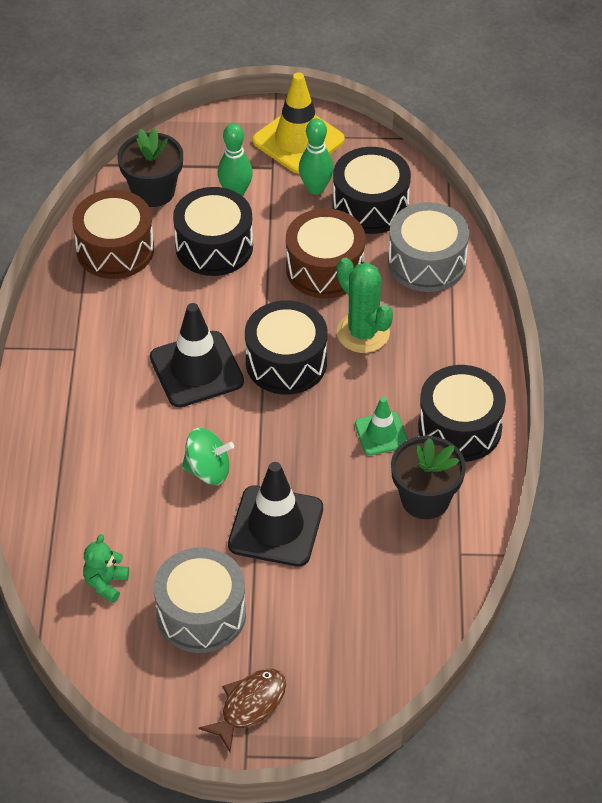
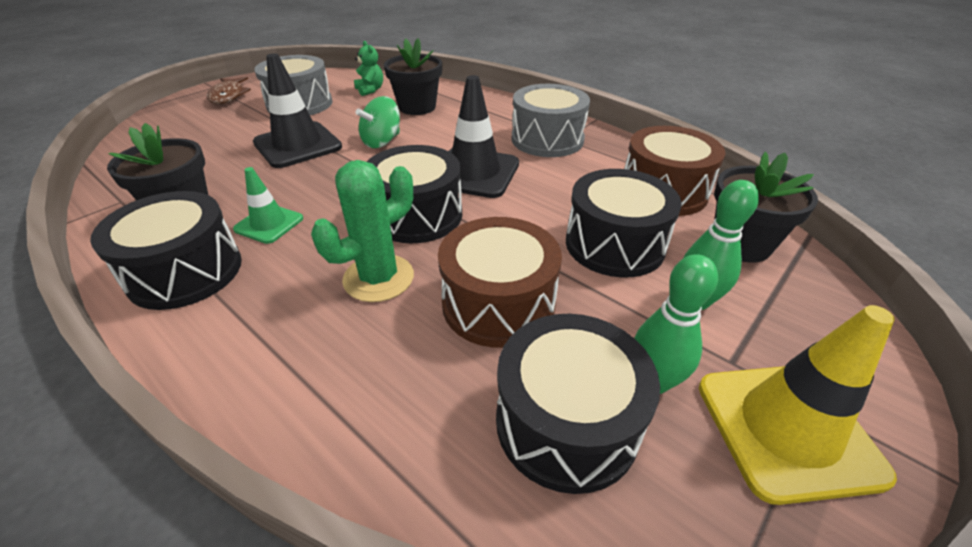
camera: 130 degrees right, 10 degrees down
green cactus [337,258,393,353] -> green cactus turned 45 degrees counterclockwise [311,160,414,302]
grey drum [388,202,469,292] -> grey drum moved to [511,84,590,157]
none -> black flower pot [384,38,442,115]

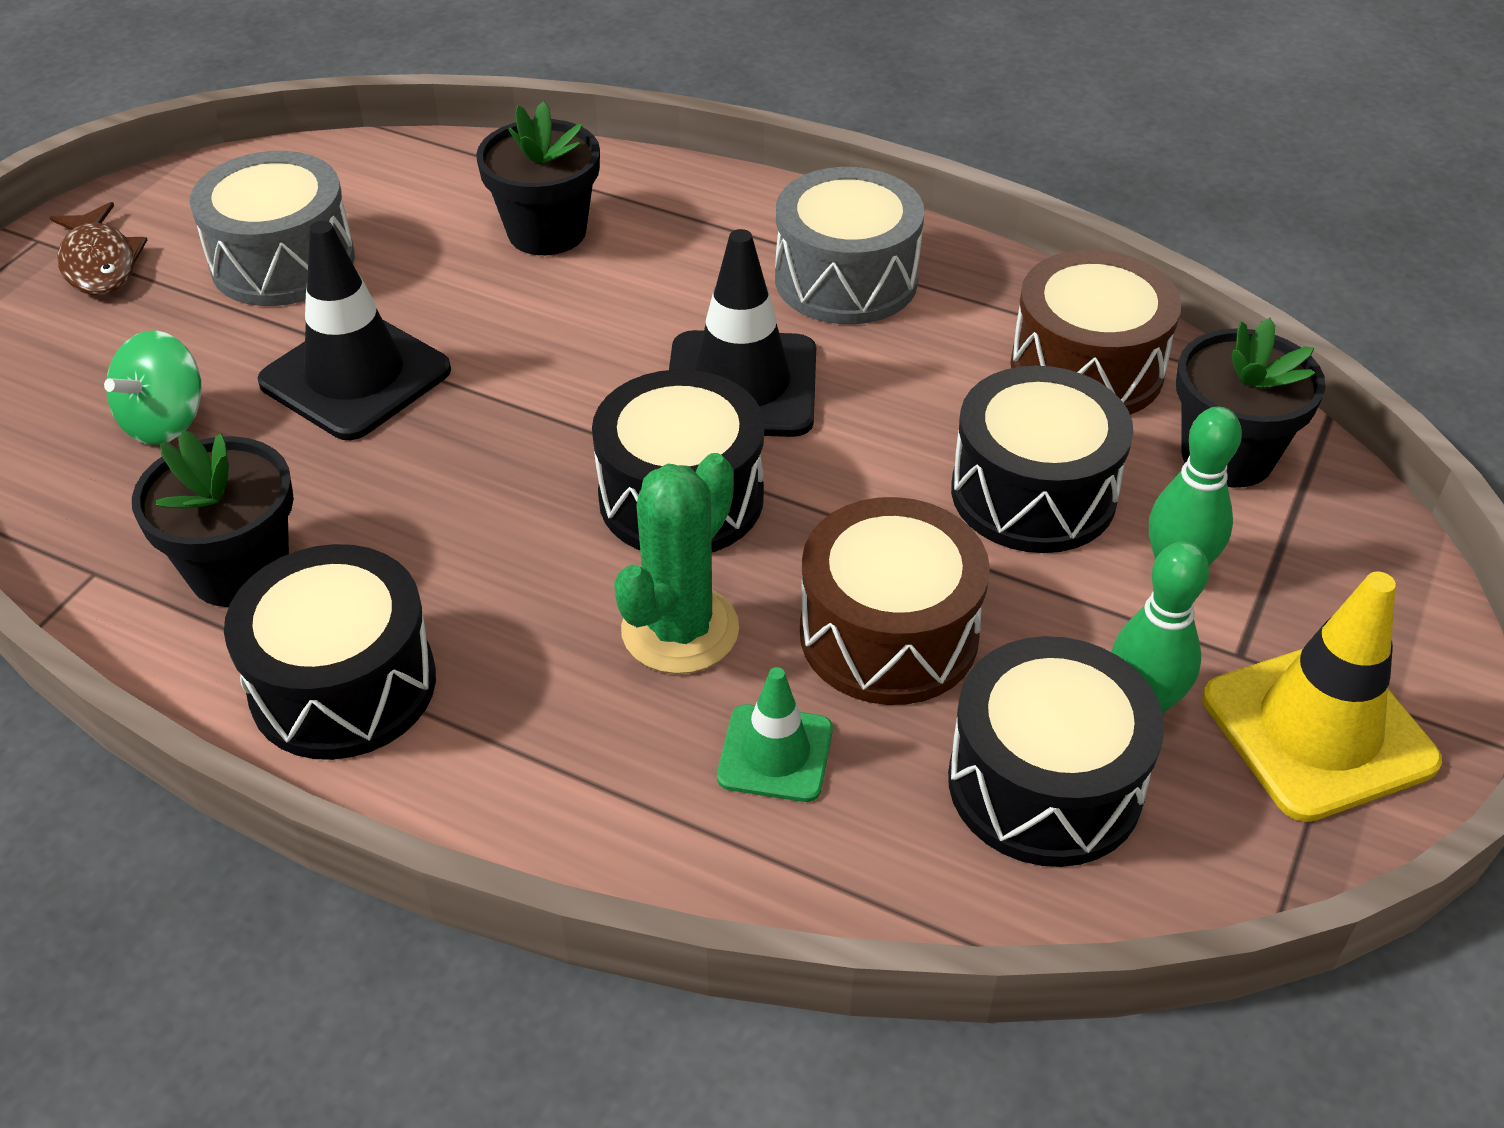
camera: 15 degrees left, 5 degrees up
green traffic cone [233,167,303,244] -> green traffic cone moved to [717,667,833,802]
green teddy bear [354,41,383,96] -> none
green spinning top [355,96,400,148] -> green spinning top moved to [104,330,202,445]

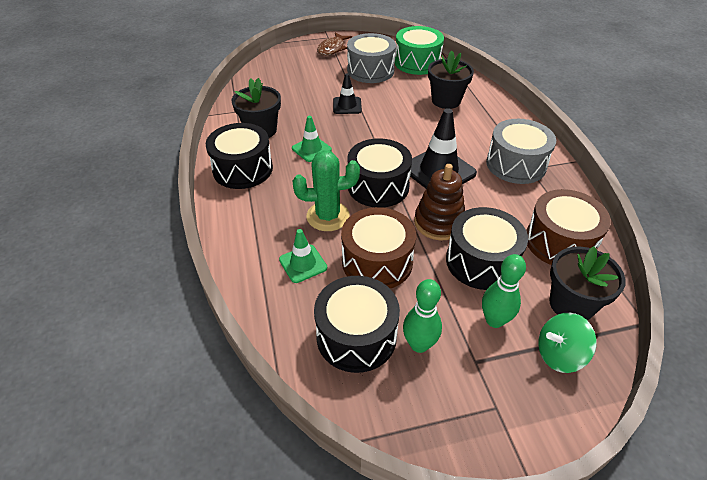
camera: 50 degrees right, 0 degrees up
green spinning top [104,330,202,445] -> green spinning top moved to [538,313,597,373]
black traffic cone [257,221,451,440] -> black traffic cone [333,73,362,114], size x0.57
yellow traffic cone [1202,572,1442,822] -> none
none -> green traffic cone [292,116,332,162]
none -> green drum [395,26,444,75]
none -> brown stacking toy [414,164,465,240]

